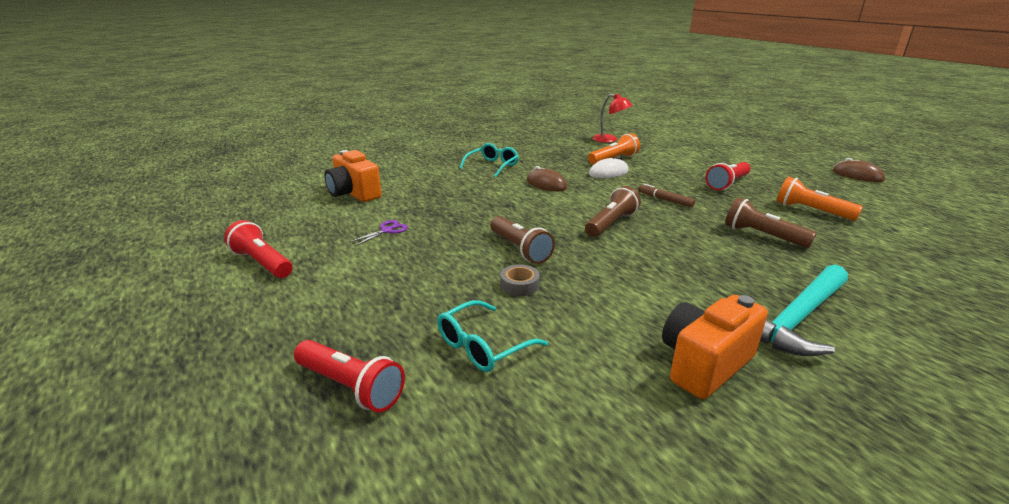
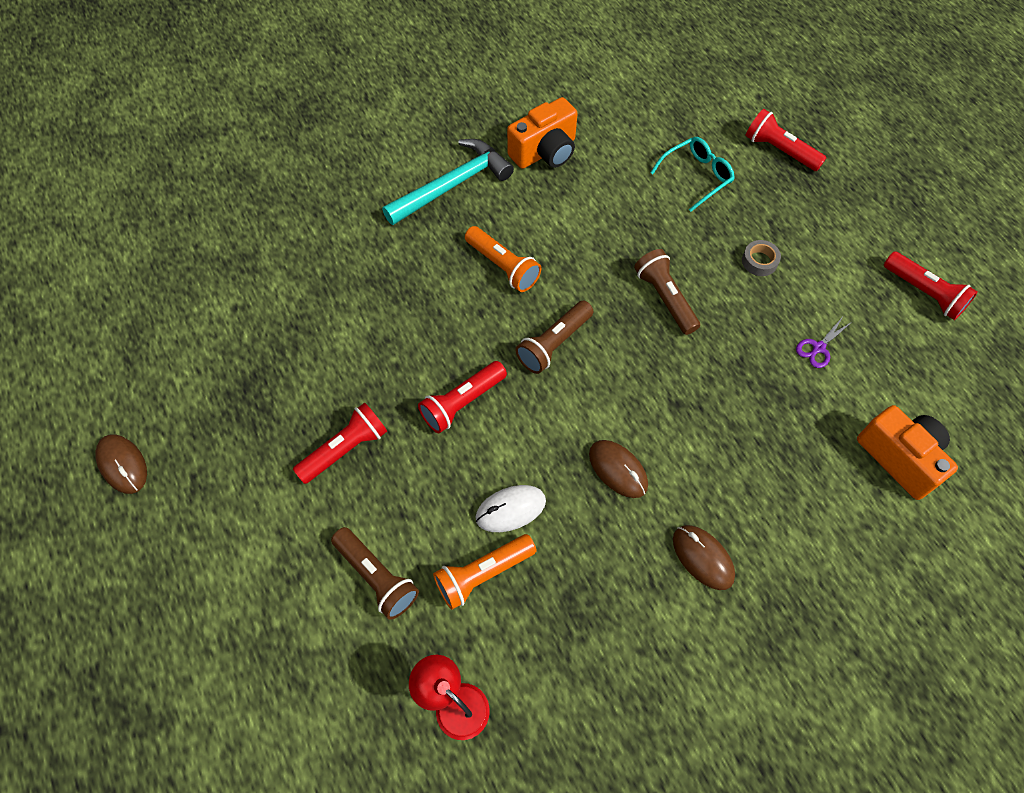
camera: 175 degrees left, 35 degrees up
turquoise glasses [459,143,519,178] -> brown mouse [673,525,735,590]
grey tape [500,264,540,296] -> grey tape moved to [742,240,781,276]
brown marker [638,184,695,207] -> red flashlight [418,361,507,433]
brown flashlight [725,197,817,248] -> brown flashlight moved to [331,527,419,620]
orange flashlight [777,176,863,221] -> orange flashlight moved to [465,226,541,292]

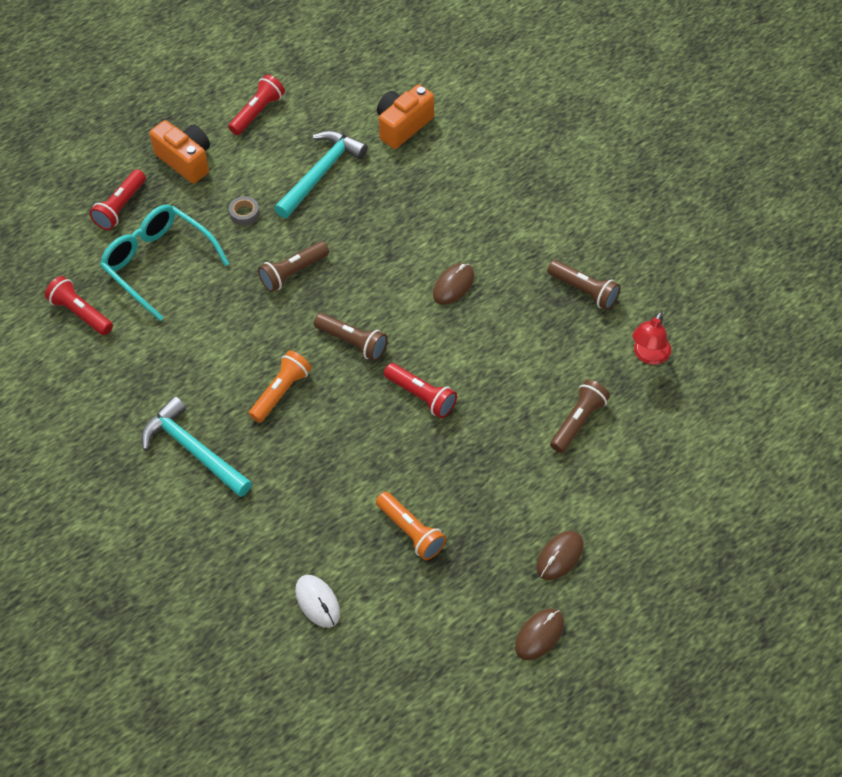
camera: 100 degrees left, 5 degrees down
red flashlight [293,403,387,484] -> red flashlight moved to [45,276,113,335]
orange flashlight [433,534,537,610] -> orange flashlight moved to [376,492,446,560]
white mouse [475,485,546,532] -> white mouse moved to [295,575,340,628]
orange camera [507,97,578,169] -> orange camera moved to [149,120,210,184]
turquoise glasses [650,137,735,212] -> turquoise glasses [100,205,230,321], size x1.70
brown mouse [673,525,735,590] -> brown mouse moved to [537,531,583,580]
purple scissors [796,317,852,368] -> turquoise hammer [274,131,368,218]
none -> brown flashlight [547,260,621,310]

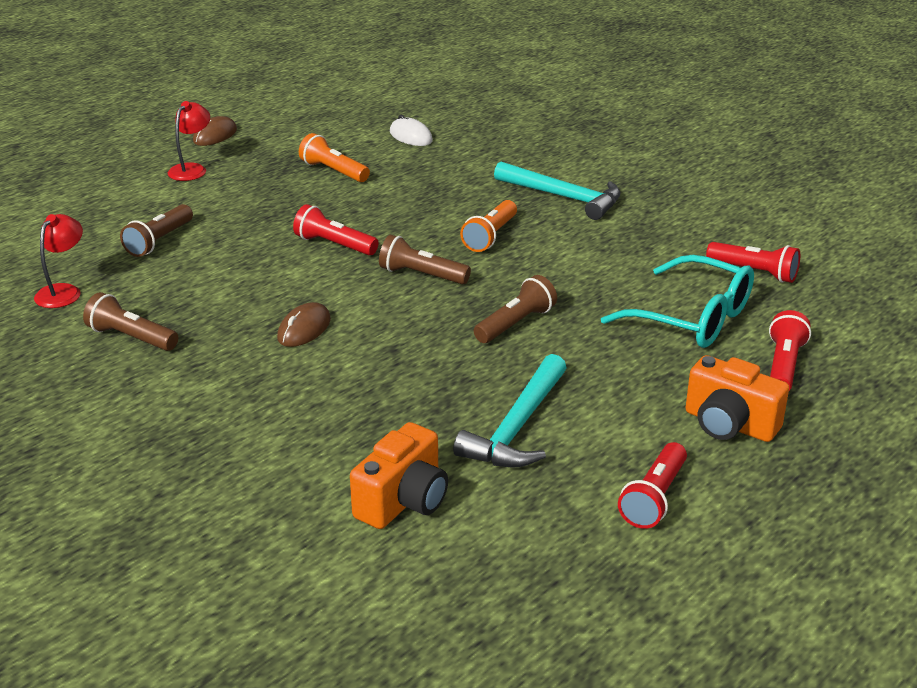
camera: 170 degrees right, 25 degrees down
grey tape [229,196,260,226] -> none
brown mouse [537,531,583,580] -> red lamp [168,101,210,181]

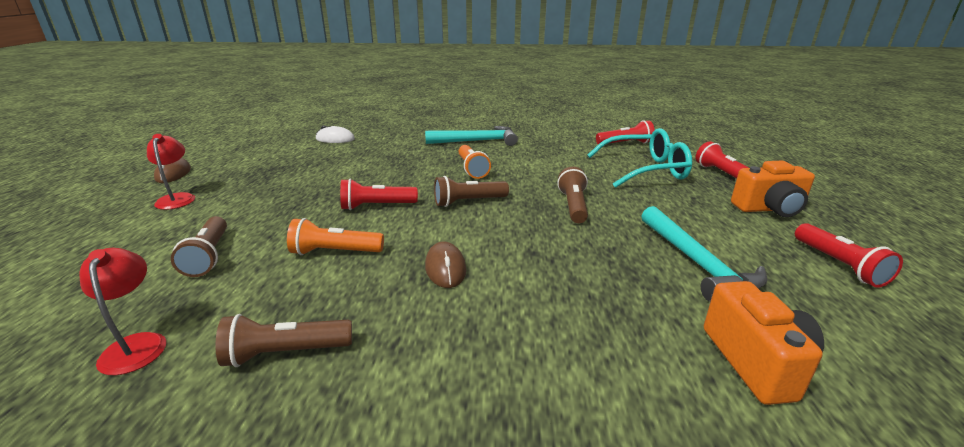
camera: 40 degrees left, 5 degrees down
orange flashlight [299,133,370,182] -> orange flashlight moved to [287,218,384,255]

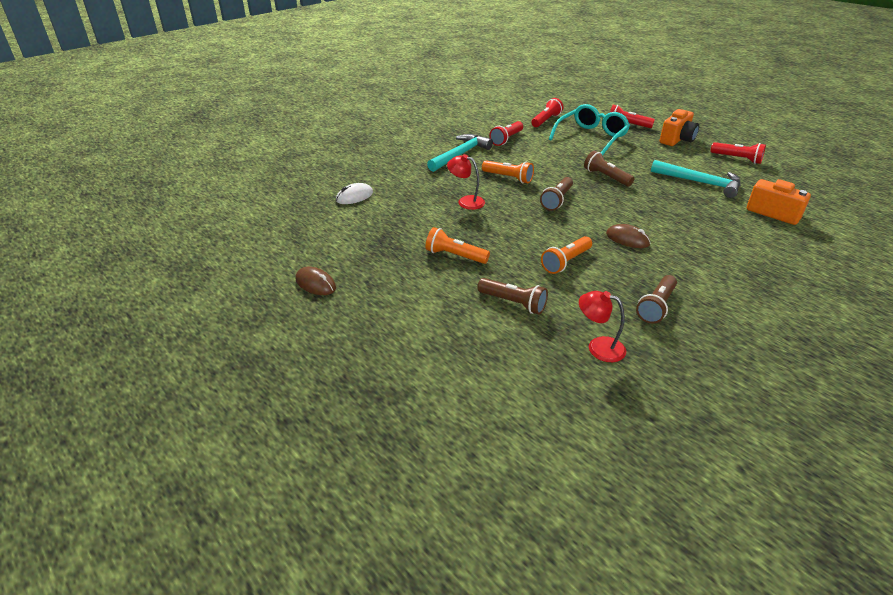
camera: 45 degrees left, 10 degrees up
red lamp [147,134,195,210] -> red lamp moved to [447,154,485,210]
red flashlight [340,179,418,210] -> red flashlight moved to [489,121,523,146]
none -> orange flashlight [425,227,490,264]

